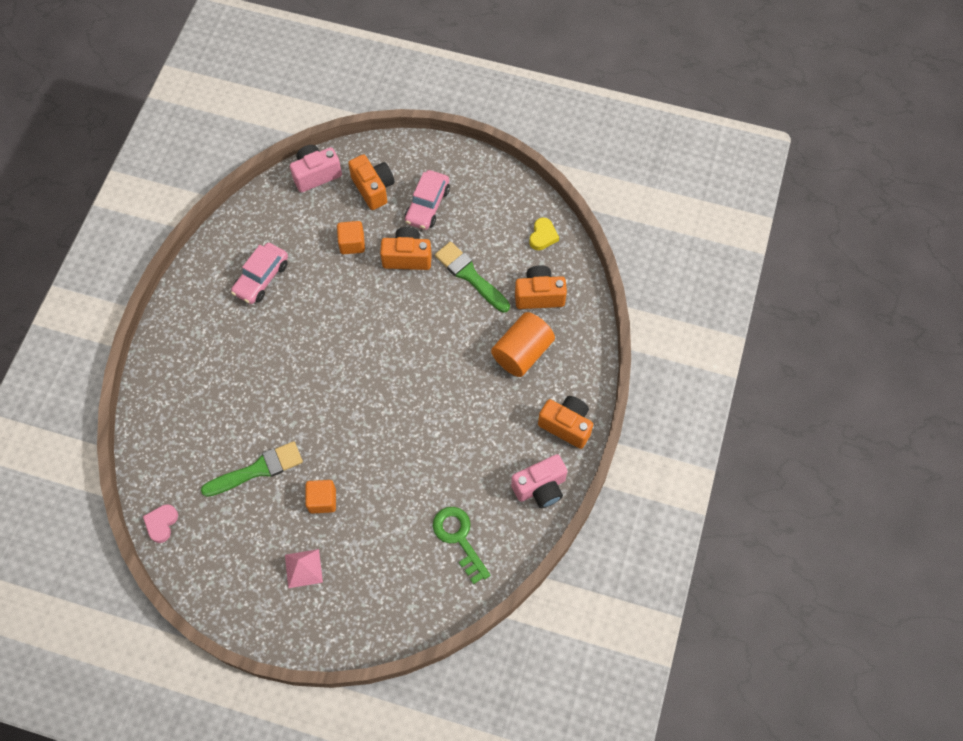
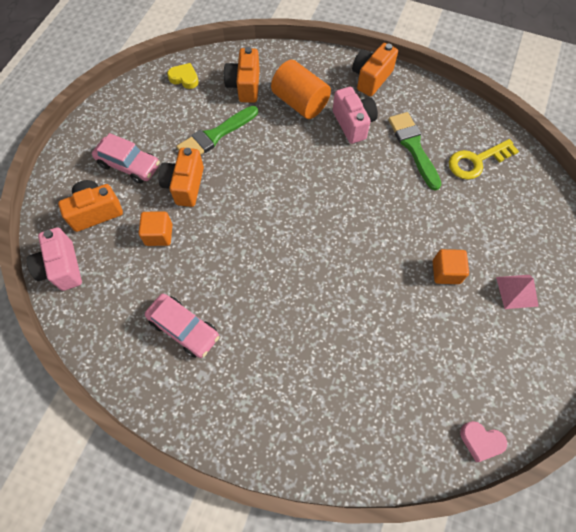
camera: 85 degrees left, 0 degrees up
green brush [201,441,303,497] -> green brush moved to [388,112,442,191]
green key [433,507,490,585] -> yellow key [449,139,519,180]
pink camera [511,454,567,508] -> pink camera moved to [333,87,378,144]

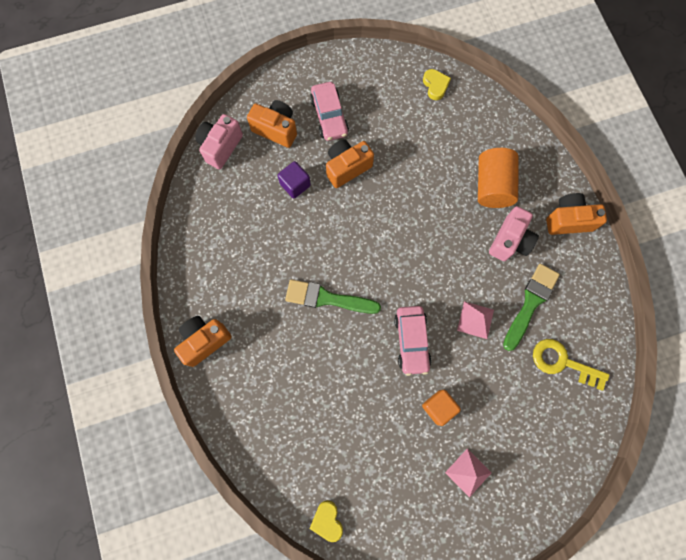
camera: 50 degrees right, 10 degrees up
orange cube [138,211,173,246] -> purple cube [278,161,311,199]
pink car [145,294,220,358] -> pink car moved to [394,306,432,376]
green brush [176,106,258,155] -> green brush moved to [285,279,381,314]
orange camera [224,47,260,103] -> orange camera moved to [174,316,232,367]
pink heart [460,421,507,462] -> yellow heart [310,500,343,542]
none -> pink pyramid [457,301,494,339]

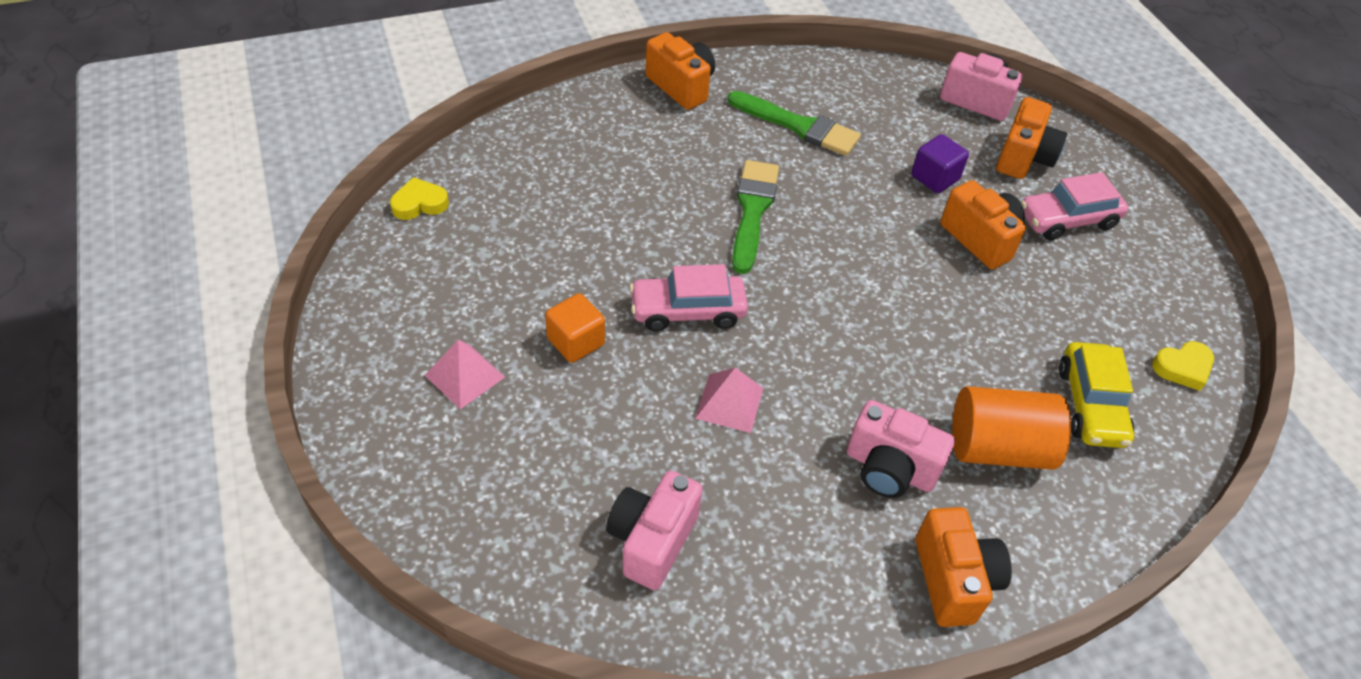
camera: 85 degrees right, 25 degrees down
green brush [503,264,560,351] -> green brush moved to [728,91,861,156]
yellow key [533,339,610,391] -> pink camera [606,471,703,590]
none -> yellow car [1059,342,1134,448]

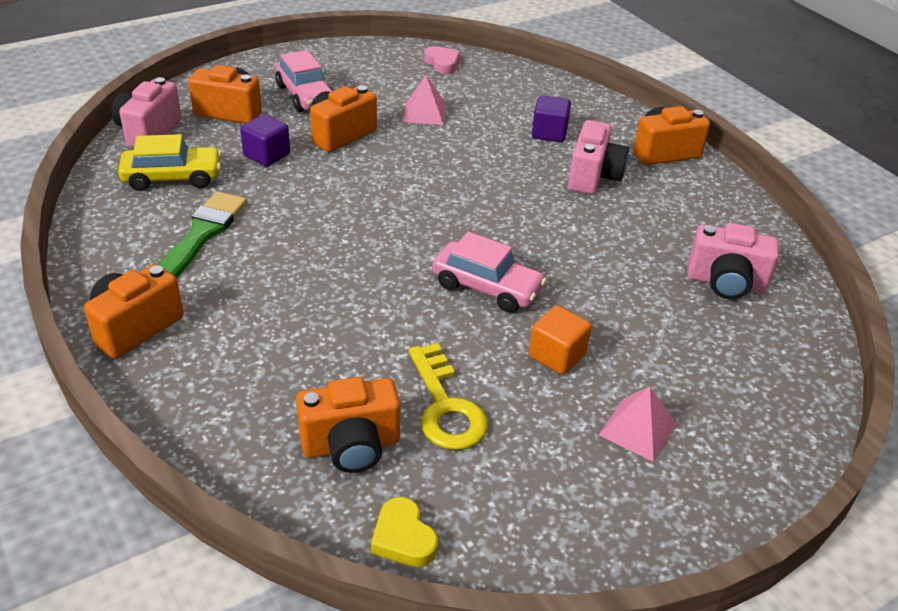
camera: 100 degrees left, 10 degrees down
pink car [629,264,748,331] -> pink car turned 45 degrees counterclockwise [432,232,547,313]
pink pyramid [695,368,763,433] -> pink pyramid moved to [403,75,446,125]
green brush [732,160,779,274] -> none
orange cylinder [952,386,1071,470] -> purple cube [532,95,571,142]
yellow car [1059,342,1134,448] -> yellow car moved to [118,134,222,191]
yellow heart [1152,341,1214,391] -> pink heart [424,46,460,74]
none -> orange camera [296,377,400,473]
none -> yellow key [408,343,488,450]

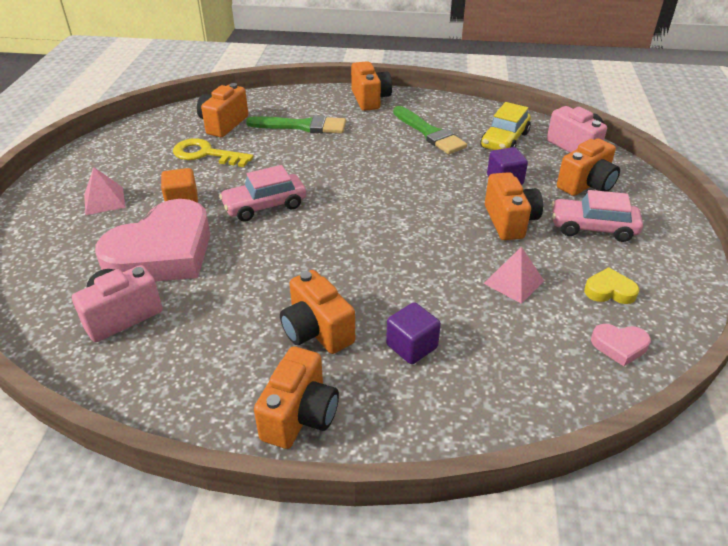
camera: 130 degrees right, 0 degrees up
yellow heart [371,497,438,567] -> yellow heart moved to [584,267,639,304]
pink camera [568,120,629,194] -> orange camera [280,270,355,354]
none -> pink heart [95,199,210,282]
none -> green brush [246,115,346,133]

